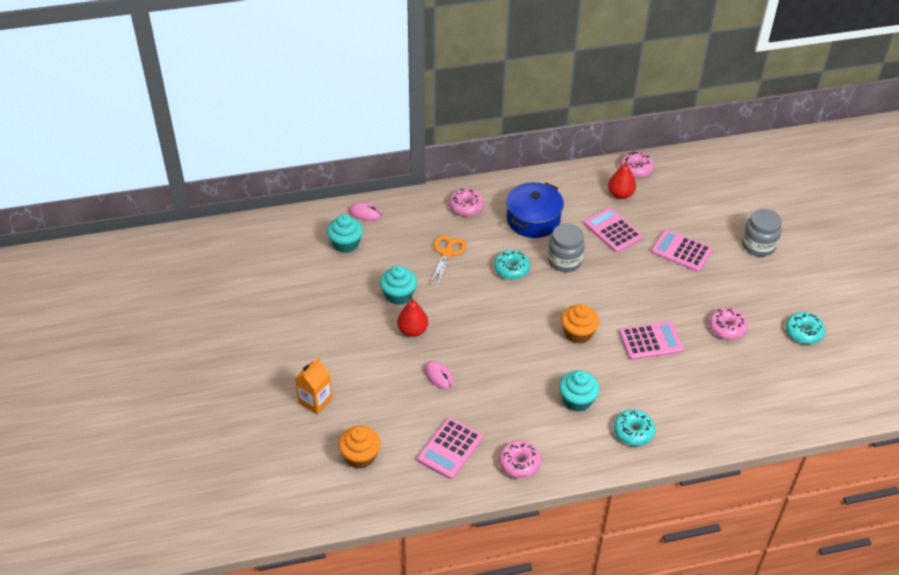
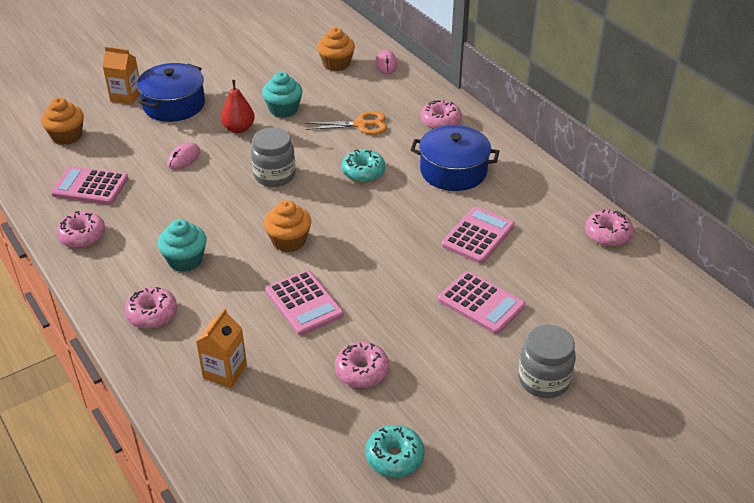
camera: 70 degrees right, 5 degrees down
turquoise cupcake [327,215,363,253] -> orange cupcake [317,28,355,71]
grey jar [548,224,585,272] -> grey jar moved to [251,127,296,187]
red pear [608,158,636,199] -> none
turquoise donut [614,409,655,446] -> pink donut [124,287,177,329]
pink calculator [651,229,713,272] -> pink calculator turned 120 degrees clockwise [438,271,525,334]
none -> blue pot [137,63,205,122]
none -> orange carton [196,308,247,388]

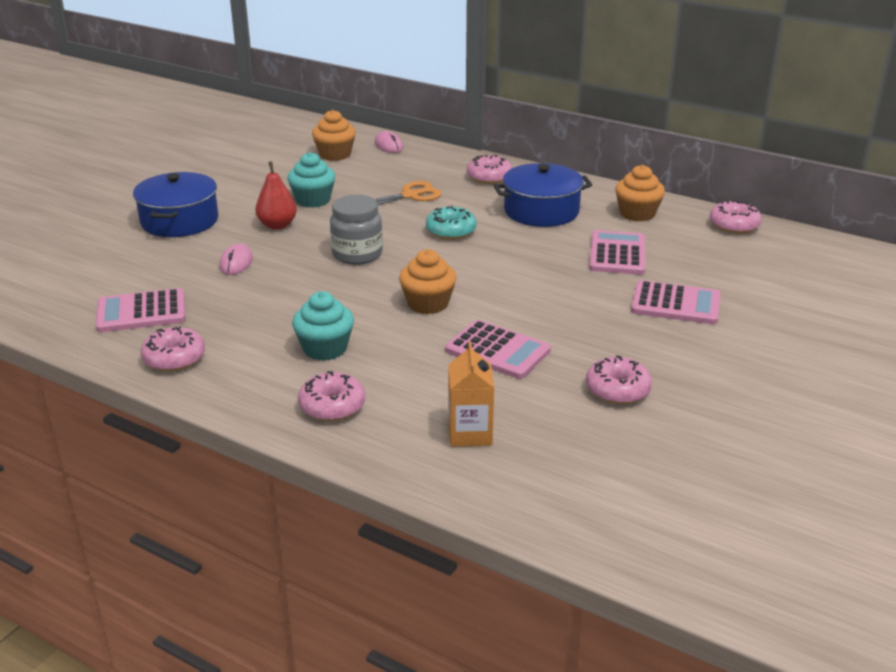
camera: 25 degrees left, 10 degrees down
orange cupcake [41,98,84,145] -> orange cupcake moved to [615,165,665,222]
orange carton [102,46,140,105] -> none
turquoise donut [365,425,425,478] -> none
grey jar [518,324,576,398] -> none

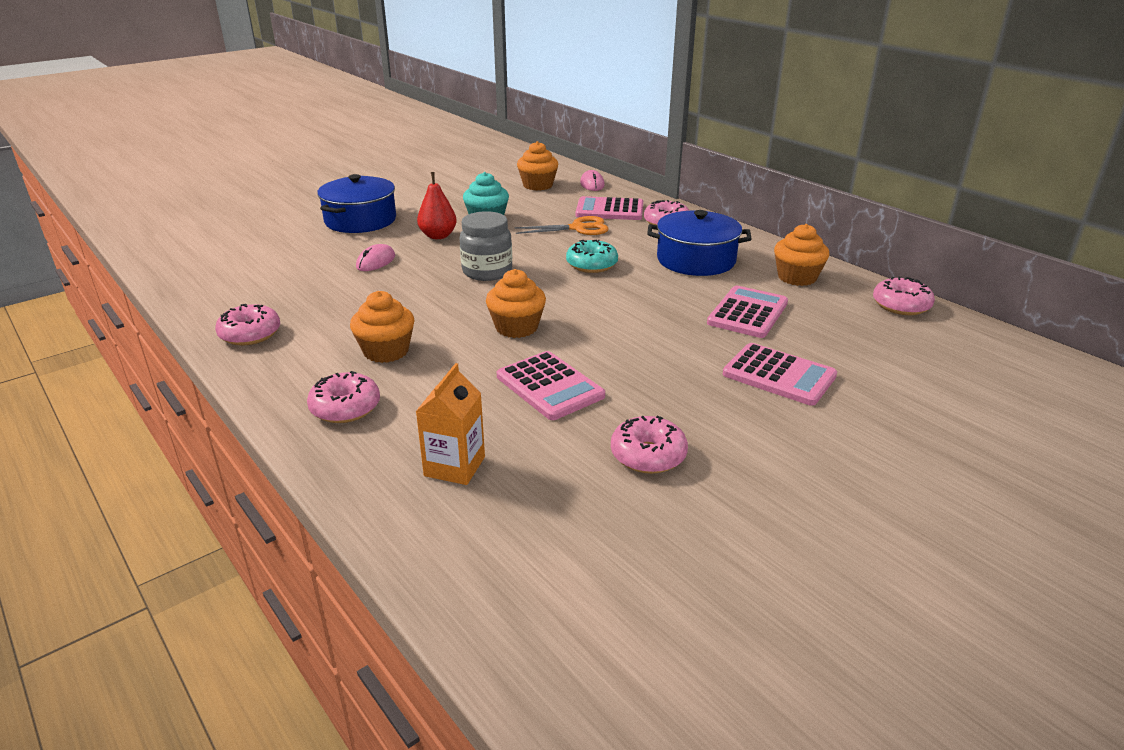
camera: 20 degrees right, 0 degrees up
pink calculator [95,288,186,332] -> pink calculator moved to [576,196,643,220]
turquoise cupcake [292,291,354,361] -> orange cupcake [350,291,415,363]

